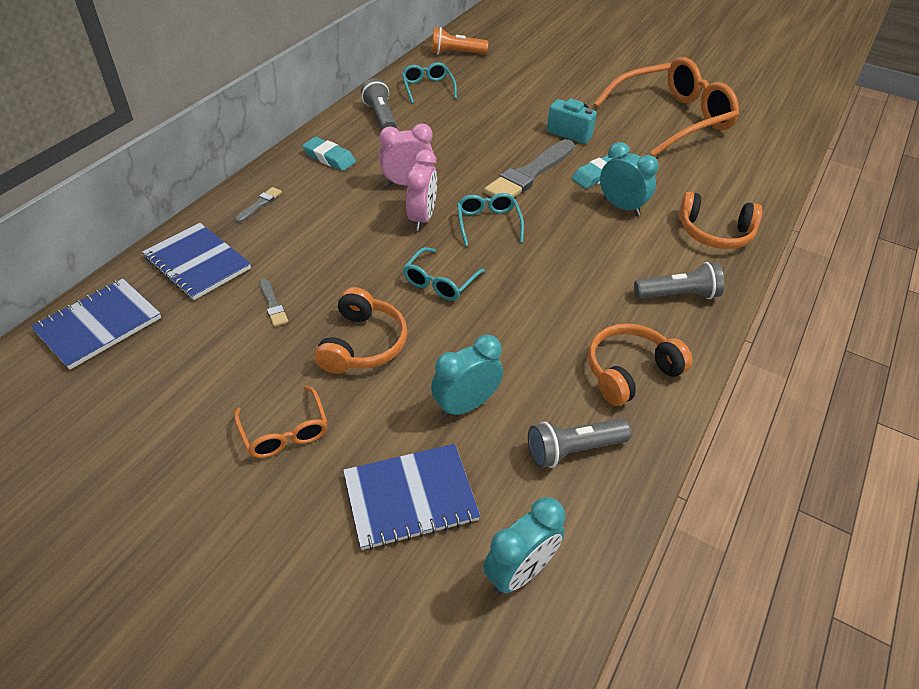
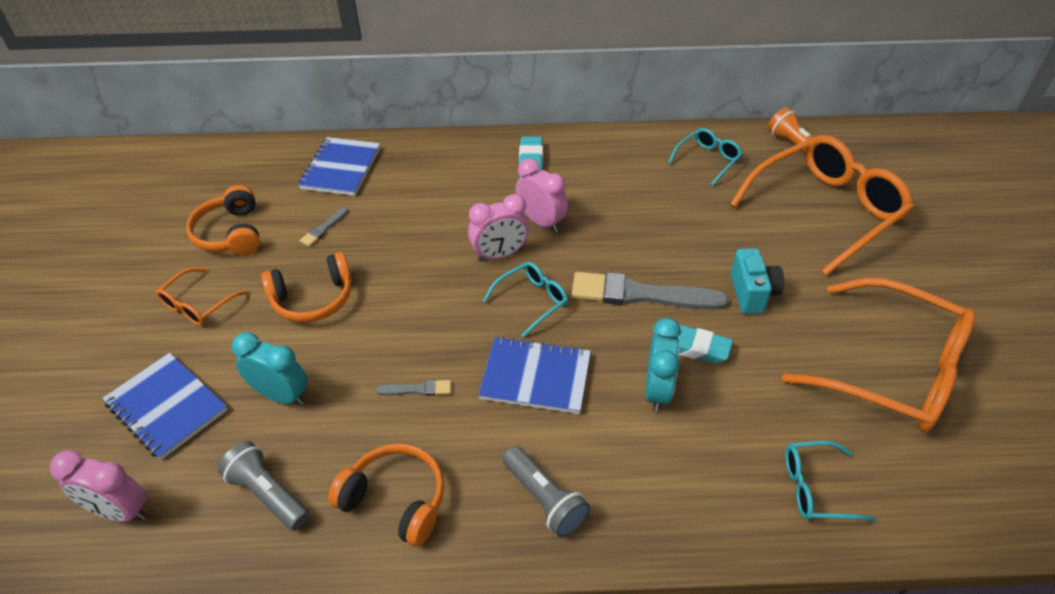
camera: 60 degrees right, 0 degrees up
blue notebook [31,279,161,370] -> blue notebook moved to [478,336,591,414]
grey brush [235,187,282,223] -> grey brush moved to [376,380,451,396]
grey flashlight [361,78,397,130] -> none
turquoise glasses [403,247,485,301] -> turquoise glasses moved to [785,441,876,522]
turquoise clock [483,497,565,594] -> pink clock [50,450,147,522]
orange headphones [678,192,762,249] -> orange headphones moved to [186,185,260,255]
none -> orange glasses [730,135,914,276]

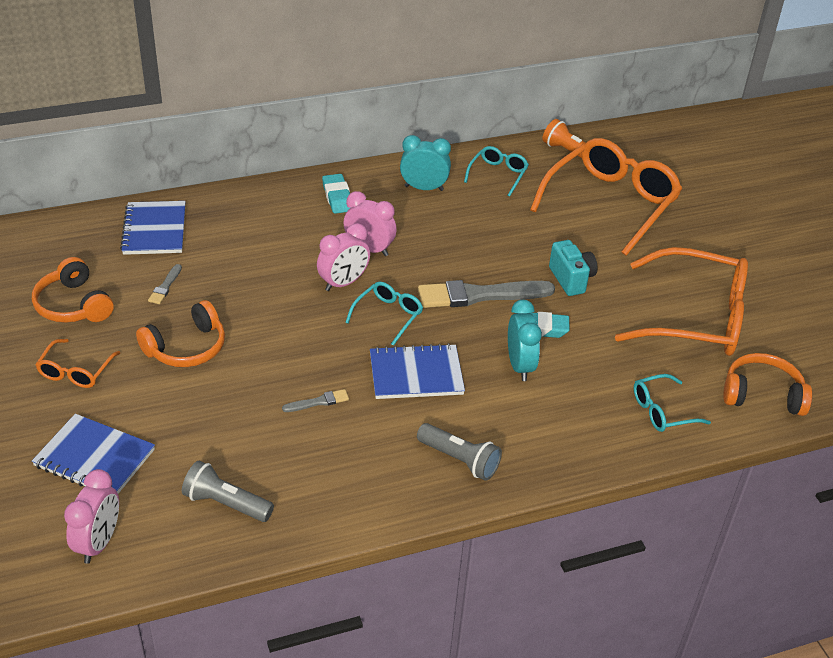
camera: 20 degrees left, 5 degrees down
pink clock [50,450,147,522] -> pink clock turned 75 degrees counterclockwise [64,469,119,564]
turquoise clock [232,332,308,405] -> turquoise clock moved to [400,135,451,191]
orange headphones [328,444,444,547] -> orange headphones moved to [723,353,812,416]

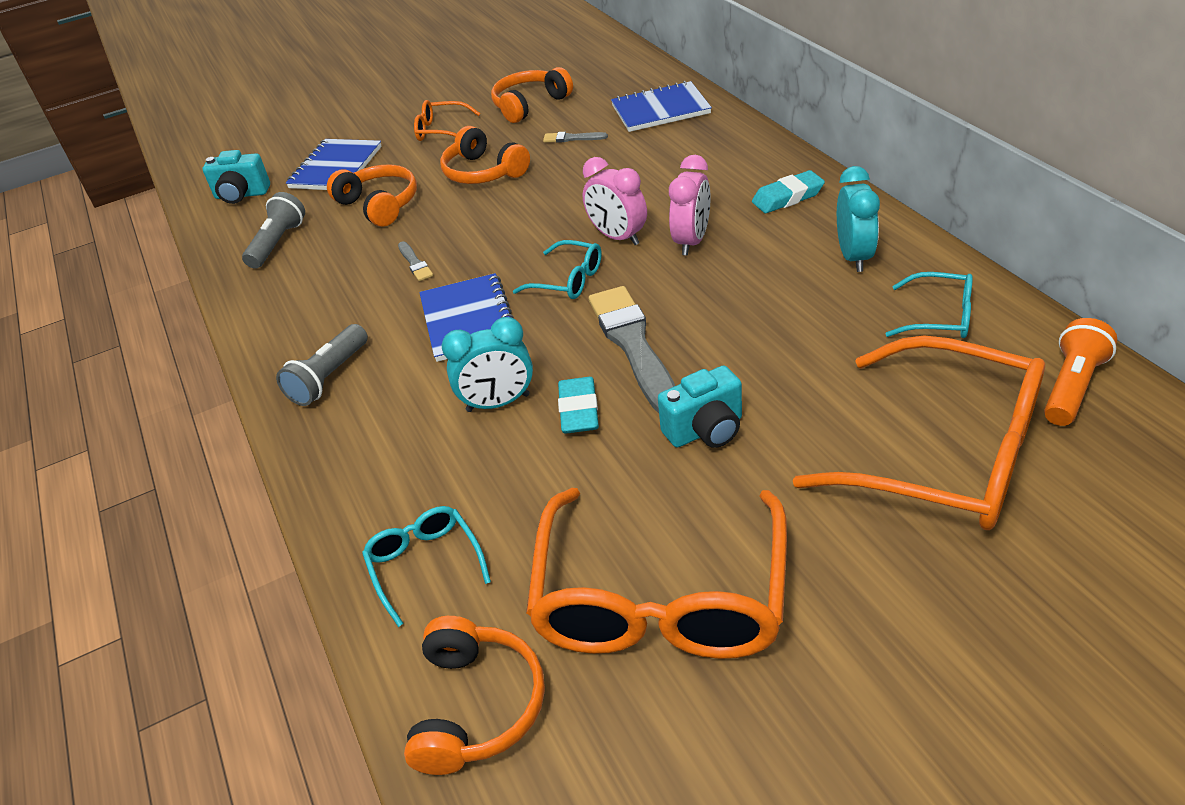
camera: 90 degrees right, 0 degrees up
pink clock [64,469,119,564] -> turquoise camera [203,150,270,204]
none -> orange headphones [327,165,417,227]

